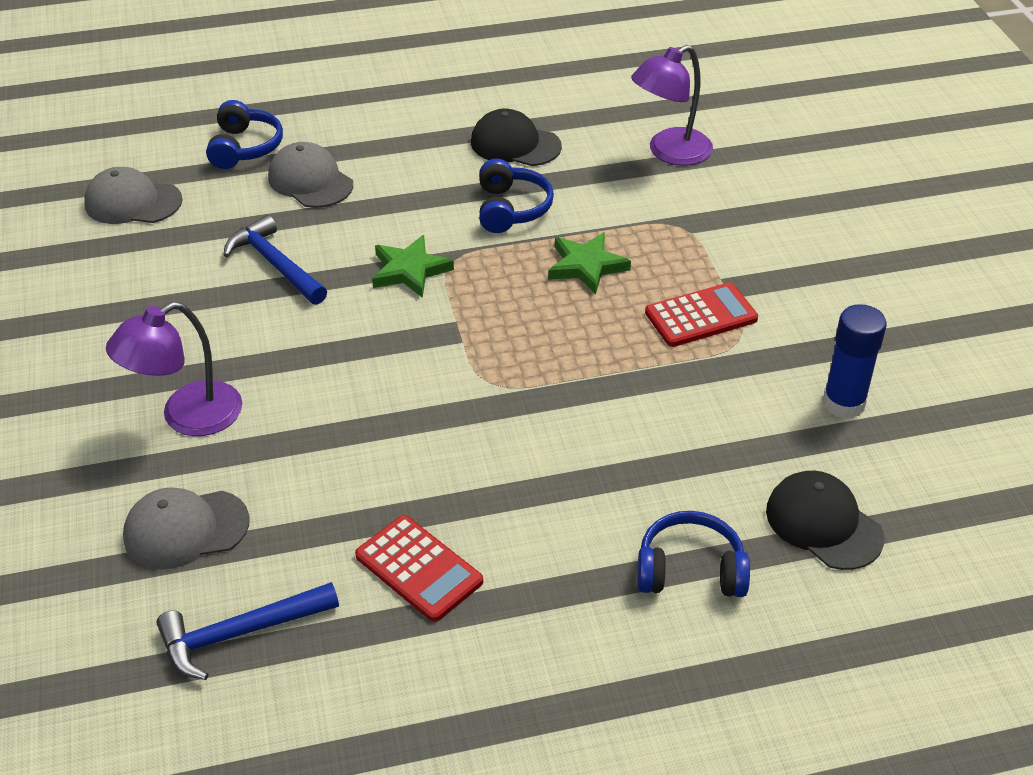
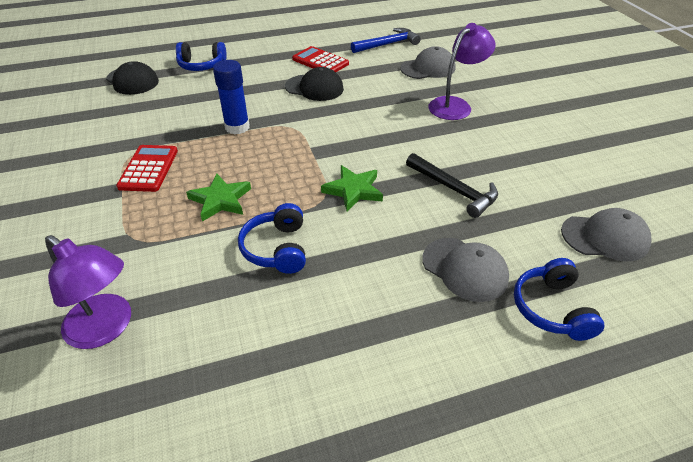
camera: 175 degrees right, 0 degrees up
blue hammer [224,215,327,305] -> black hammer [406,153,498,218]
black cap [471,109,562,166] -> black cap moved to [285,67,344,101]
purple lamp [631,45,713,165] -> purple lamp turned 75 degrees clockwise [45,235,131,349]
red calculator [645,282,758,347] -> red calculator turned 120 degrees clockwise [116,145,178,192]
blue glue stick [823,304,887,419] -> blue glue stick moved to [213,60,250,134]

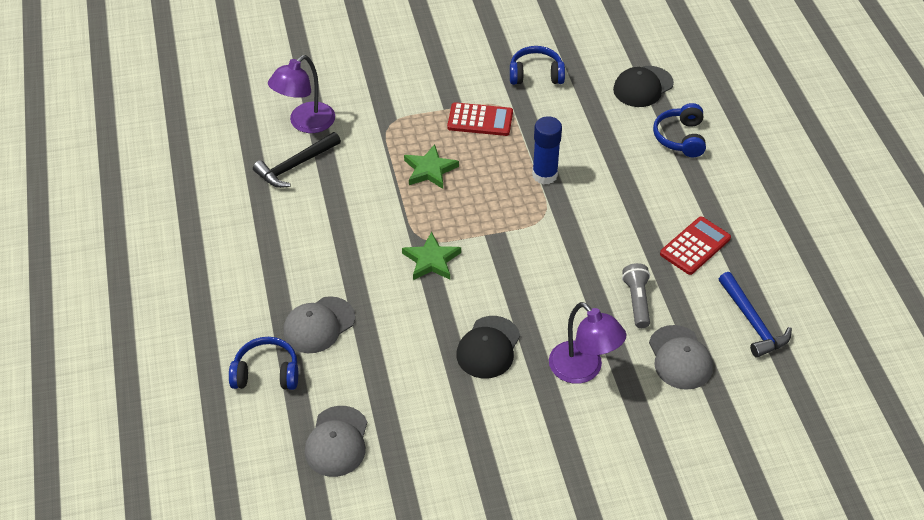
camera: 95 degrees right, 5 degrees up
blue headphones [238,203,306,274] -> blue headphones moved to [510,46,565,85]
black cap [285,67,344,101] -> black cap moved to [456,316,520,378]
black hammer [406,153,498,218] -> black hammer moved to [253,132,341,188]
none -> grey flashlight [622,263,650,328]

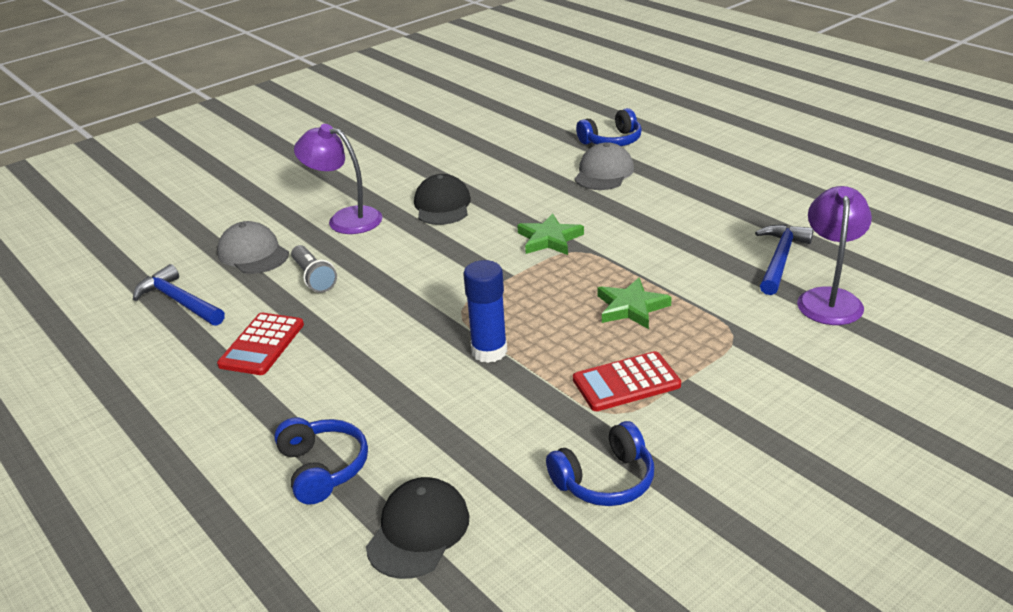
camera: 155 degrees right, 15 degrees down
black hammer [253,132,341,188] -> blue hammer [755,224,814,295]
grey cap [305,406,368,477] -> none

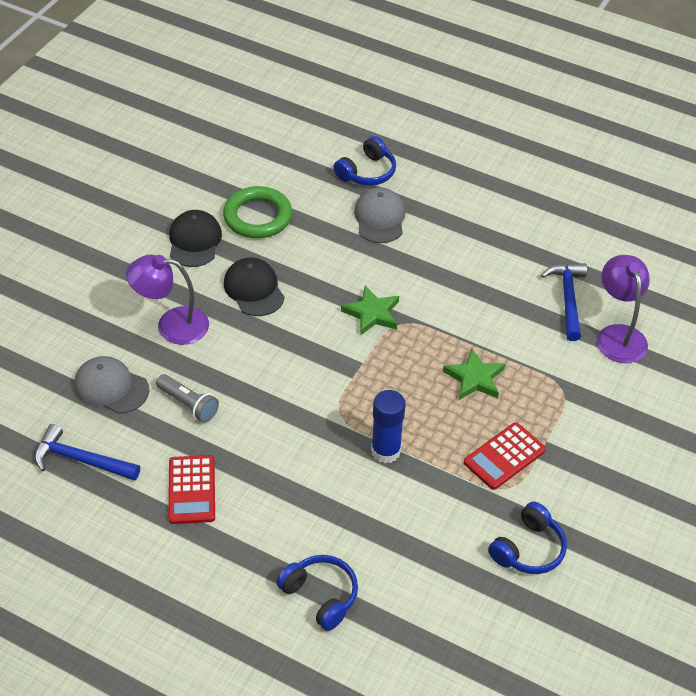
camera: 25 degrees left, 15 degrees up
black cap [366,477,469,579] -> black cap moved to [169,210,222,267]
none -> green ring [223,186,292,238]

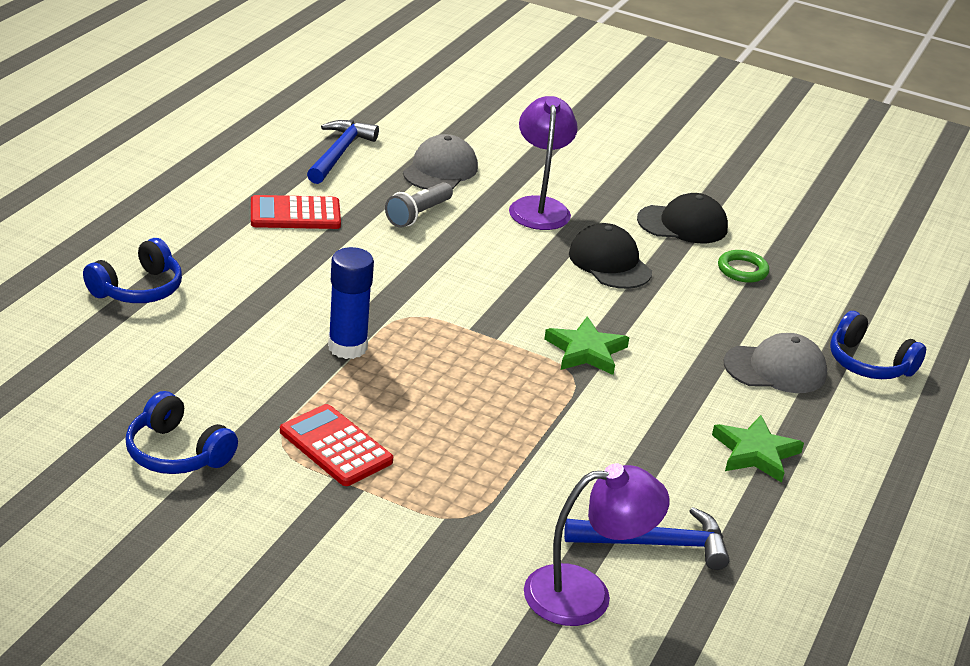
camera: 85 degrees right, 15 degrees down
green ring [223,186,292,238] -> green ring [718,250,769,283], size x0.55
black cap [224,257,285,316] -> black cap turned 90 degrees counterclockwise [569,223,652,289]
green star [443,348,505,400] -> green star moved to [712,415,804,483]

